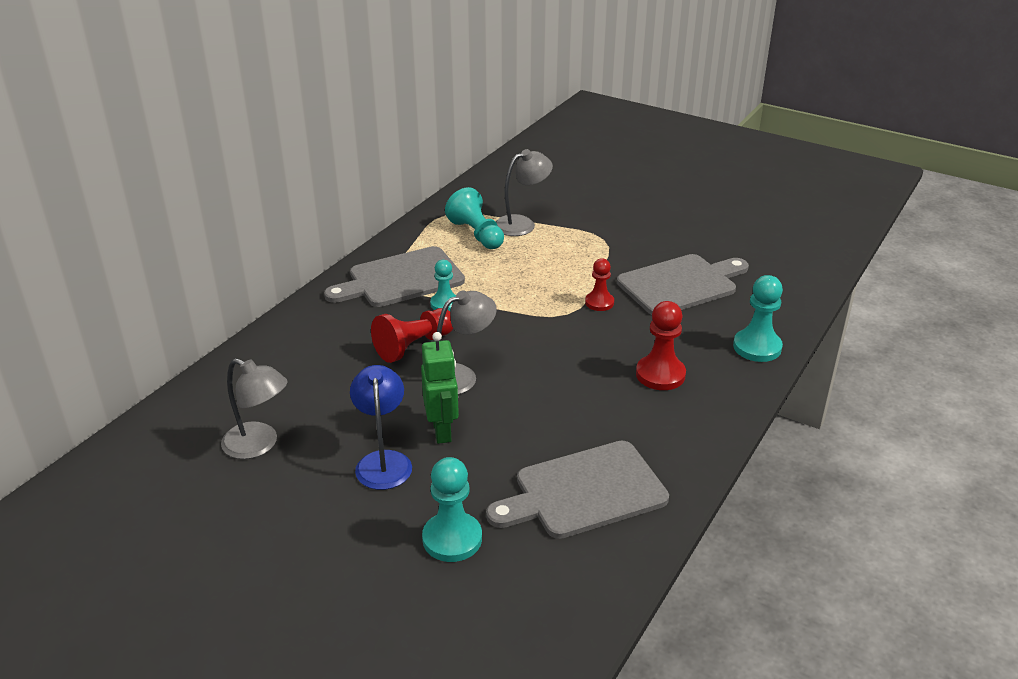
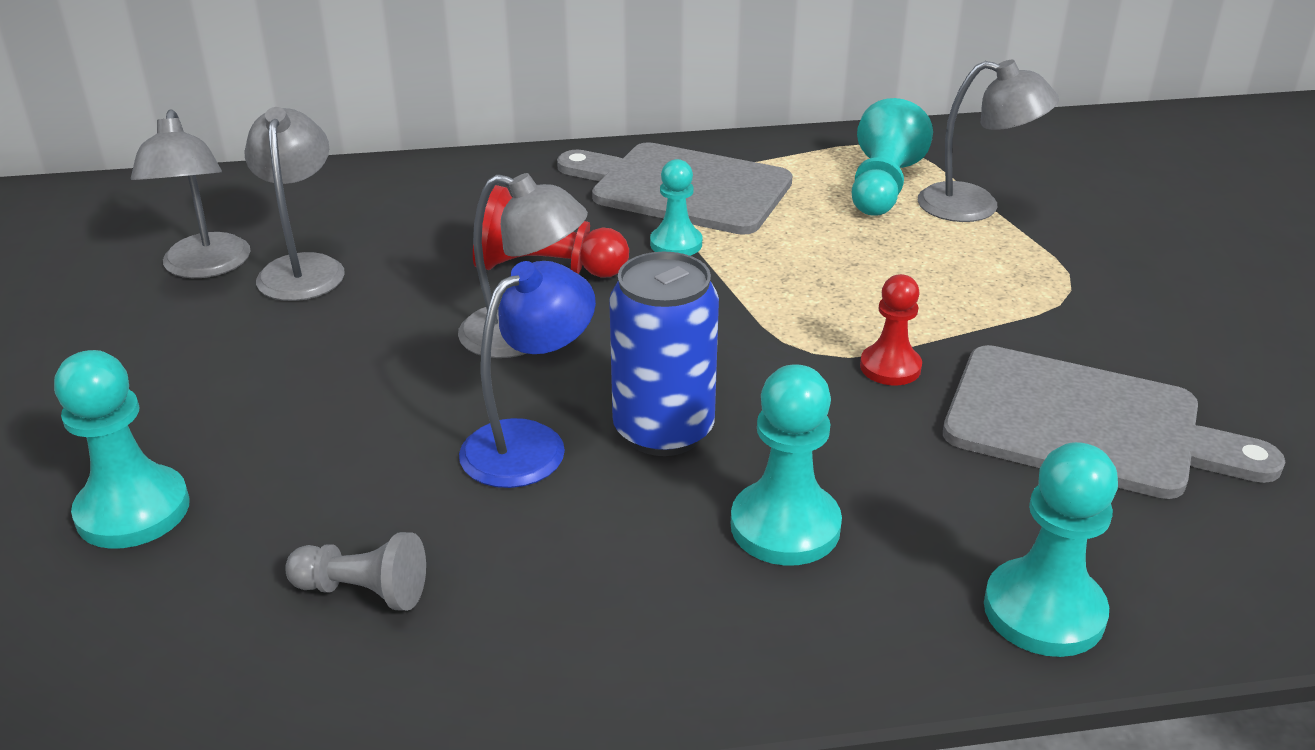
camera: 50 degrees right, 0 degrees up
blue lamp [350,365,412,490] -> blue lamp moved to [459,261,596,488]
green robot [421,332,459,444] -> none
grey cutting board [486,441,669,539] -> grey pawn [285,532,426,611]
red pawn [636,301,686,390] -> turquoise pawn [731,364,842,565]
none -> grey lamp [244,107,345,301]
none -> blue can [609,252,719,456]

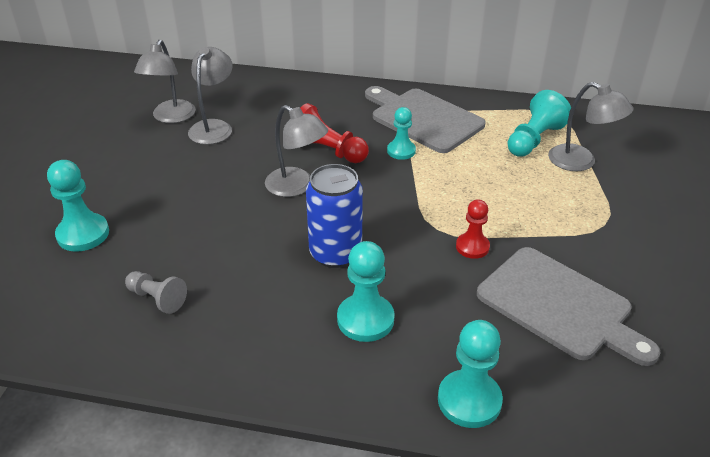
camera: 20 degrees right, 5 degrees up
blue lamp [459,261,596,488] -> none

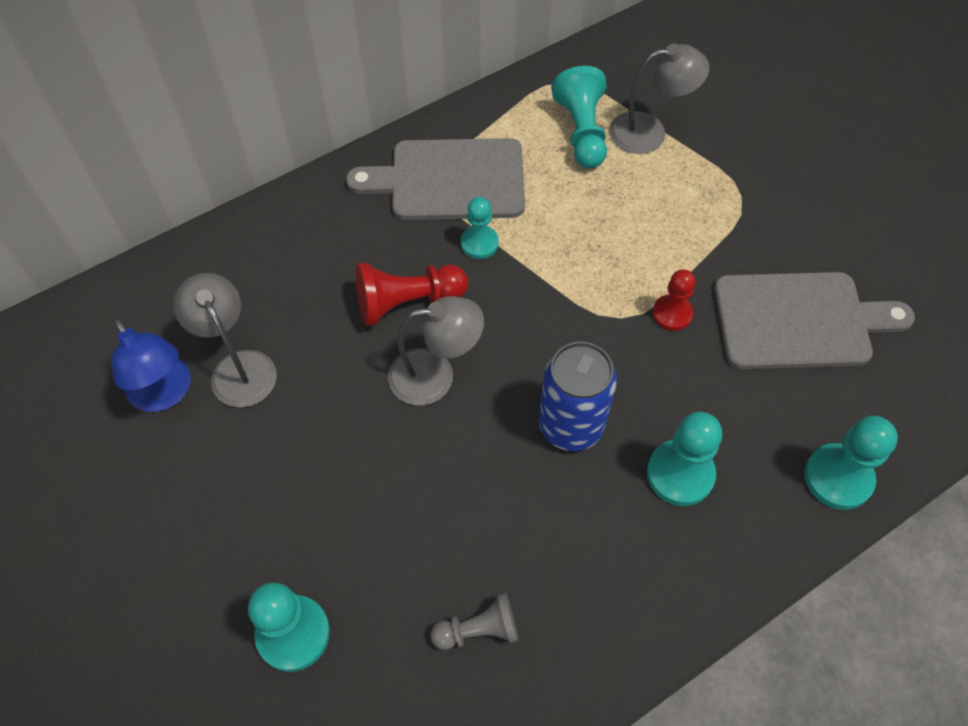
camera: 45 degrees left, 20 degrees up
grey lamp [134,40,196,123] -> blue lamp [111,318,191,412]

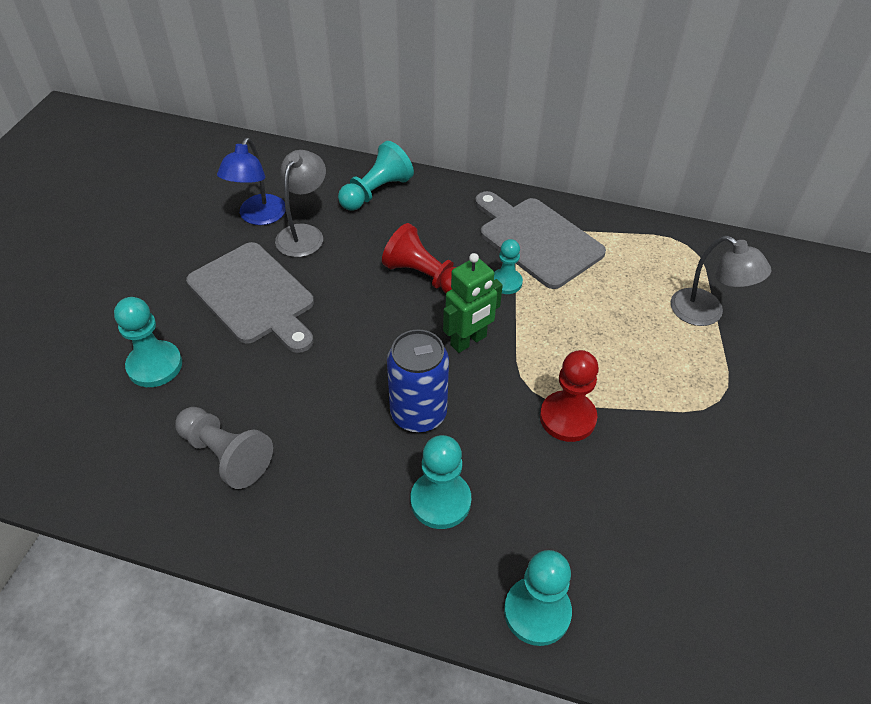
camera: 50 degrees right, 10 degrees down
grey lamp [388,296,484,405] -> none
grey pawn [430,593,518,650] -> grey pawn [175,407,273,489], size x1.54
turquoise pawn [551,66,607,168] -> turquoise pawn moved to [338,141,414,210]
red pawn [652,269,696,331] -> red pawn [540,350,599,442], size x1.54
grey cutting board [714,272,915,369] -> grey cutting board moved to [186,242,314,353]
none -> green robot [443,253,503,353]

